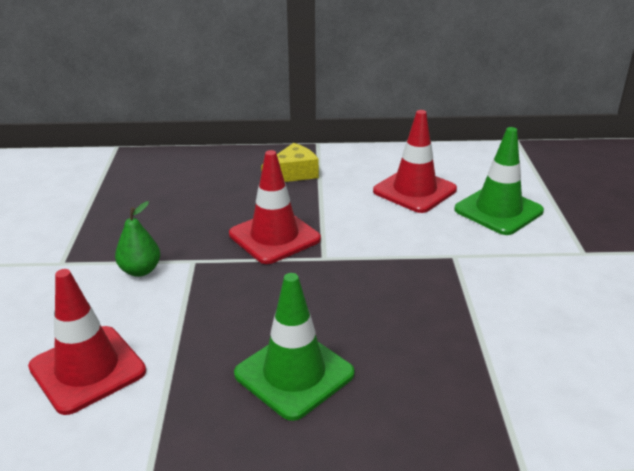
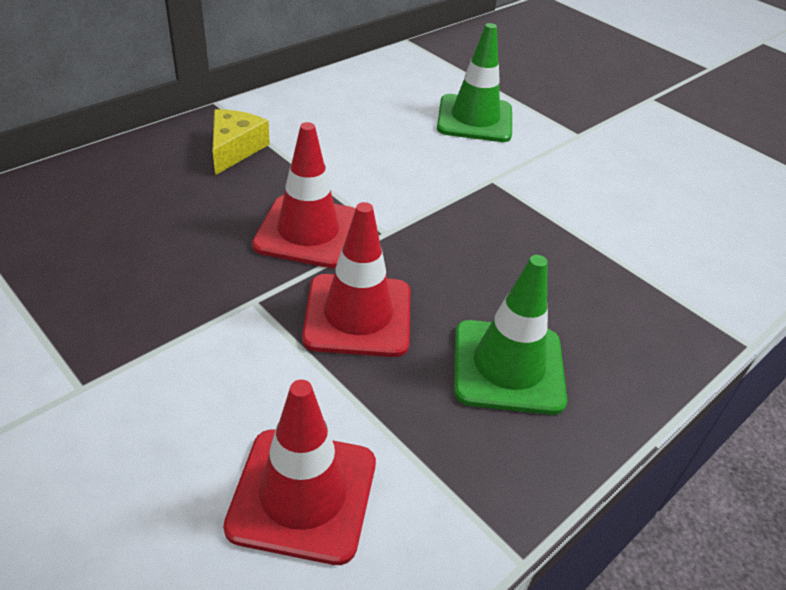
camera: 45 degrees left, 10 degrees up
green pear [115,201,160,277] -> none
red traffic cone [373,110,457,213] -> red traffic cone moved to [302,202,410,357]

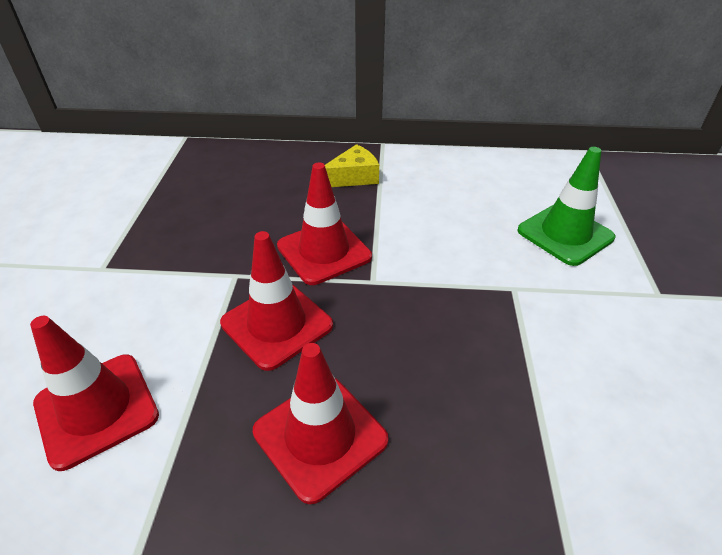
camera: 50 degrees right, 0 degrees up
green traffic cone [454,255,567,415] -> red traffic cone [253,343,389,504]

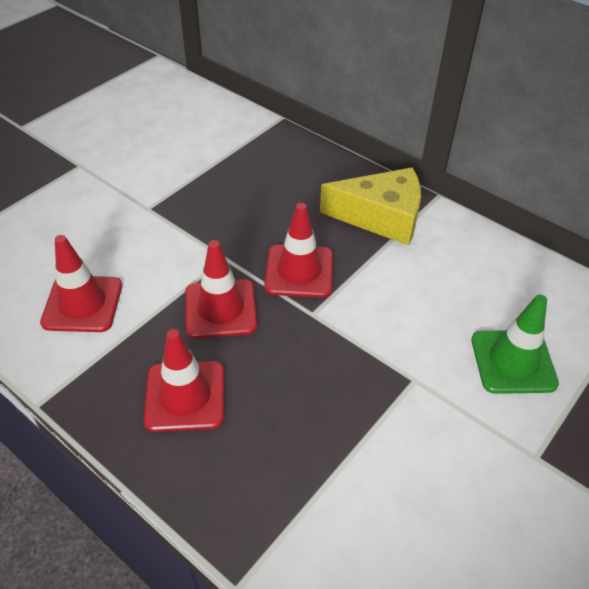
camera: 35 degrees right, 5 degrees up
yellow cheese [325,144,379,187] -> yellow cheese [320,167,421,246], size x1.73

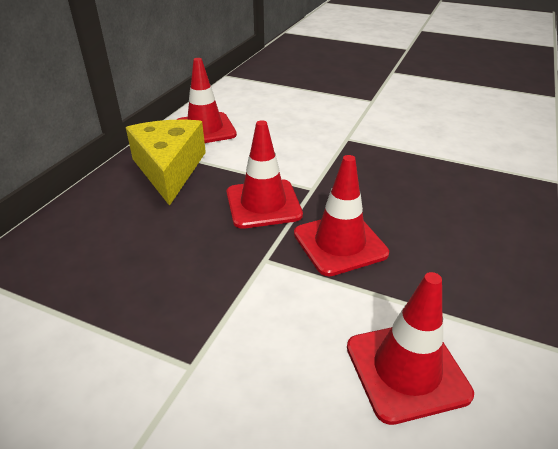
camera: 105 degrees left, 10 degrees down
red traffic cone [144,329,224,432] -> red traffic cone moved to [176,58,237,143]
green traffic cone [471,294,559,394] -> none

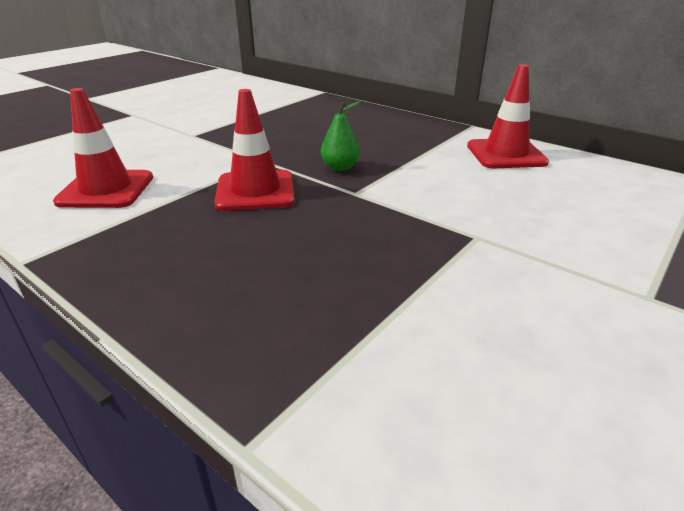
camera: 105 degrees right, 5 degrees down
yellow cheese [126,120,206,206] -> none
red traffic cone [227,120,303,229] -> green pear [321,101,360,171]

